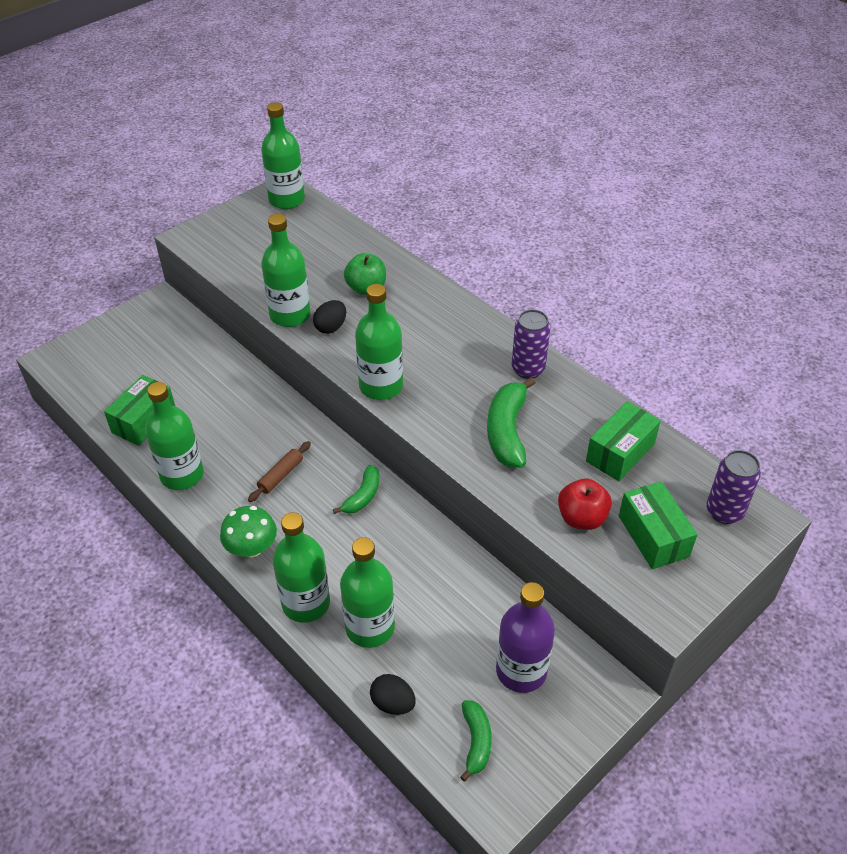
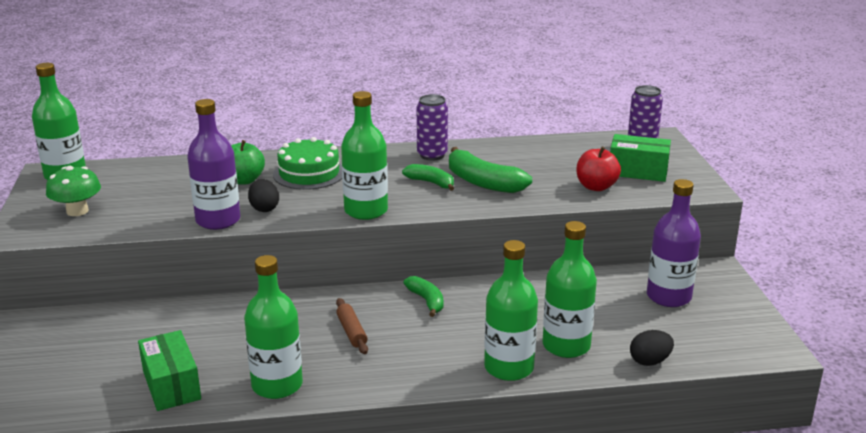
camera: 55 degrees left, 20 degrees down
green mushroom [220,506,277,558] -> green mushroom moved to [46,166,101,216]
green bottle [261,214,311,327] -> purple bottle [187,99,241,230]
green banana [460,700,492,782] -> green banana moved to [402,164,454,191]
green box [586,402,661,481] -> none
none -> green cake [273,137,342,190]

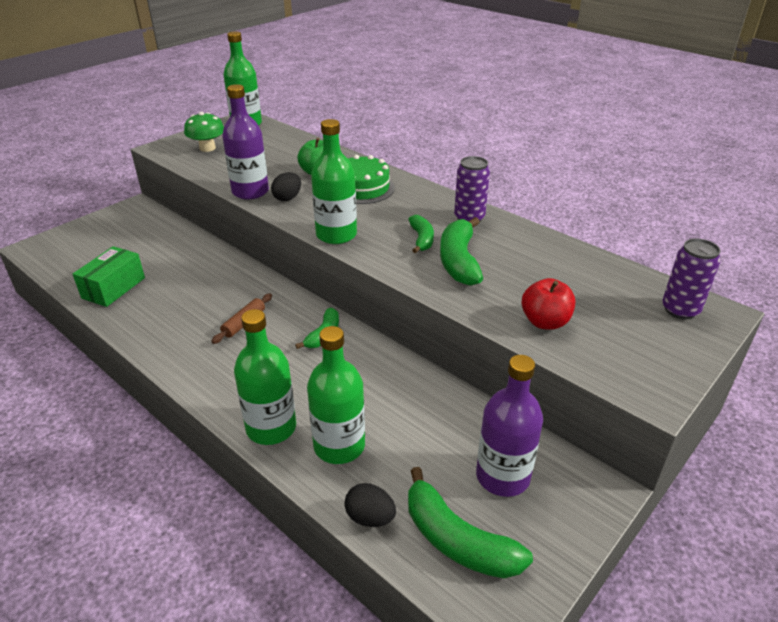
camera: 50 degrees right, 10 degrees up
green bottle [244,255,303,399] -> none
green box [610,134,671,182] -> none
none -> green banana [408,467,533,578]

